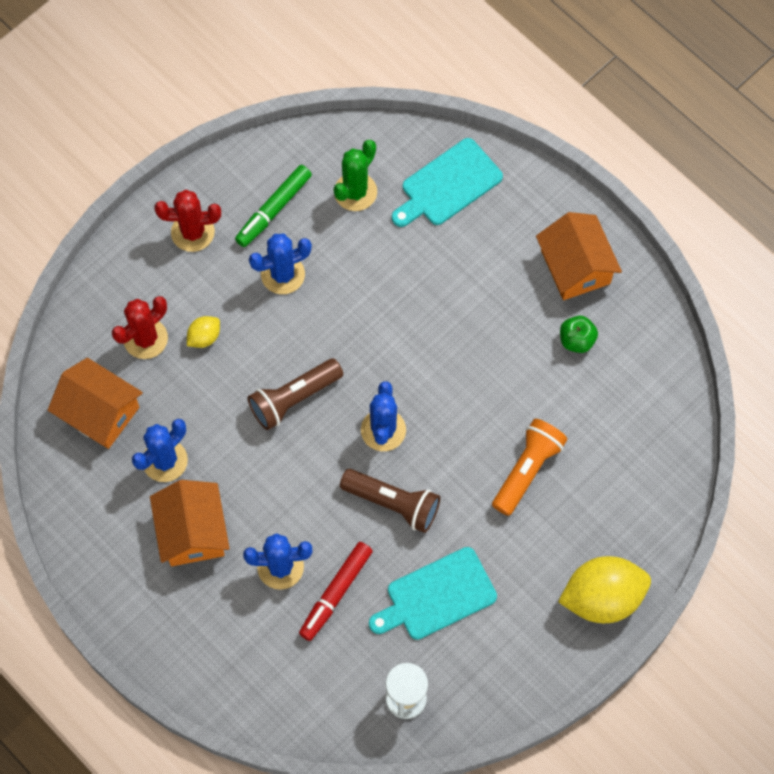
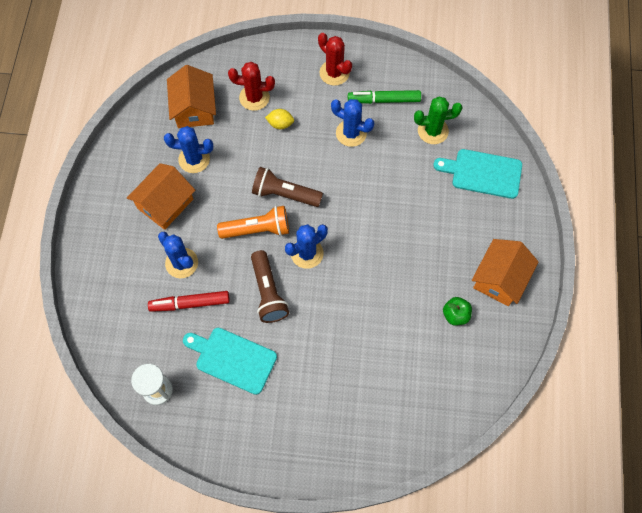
camera: 50 degrees right, 0 degrees up
orange flashlight [492,419,568,516] -> orange flashlight moved to [217,206,289,239]
yellow lemon [558,556,651,623] -> none

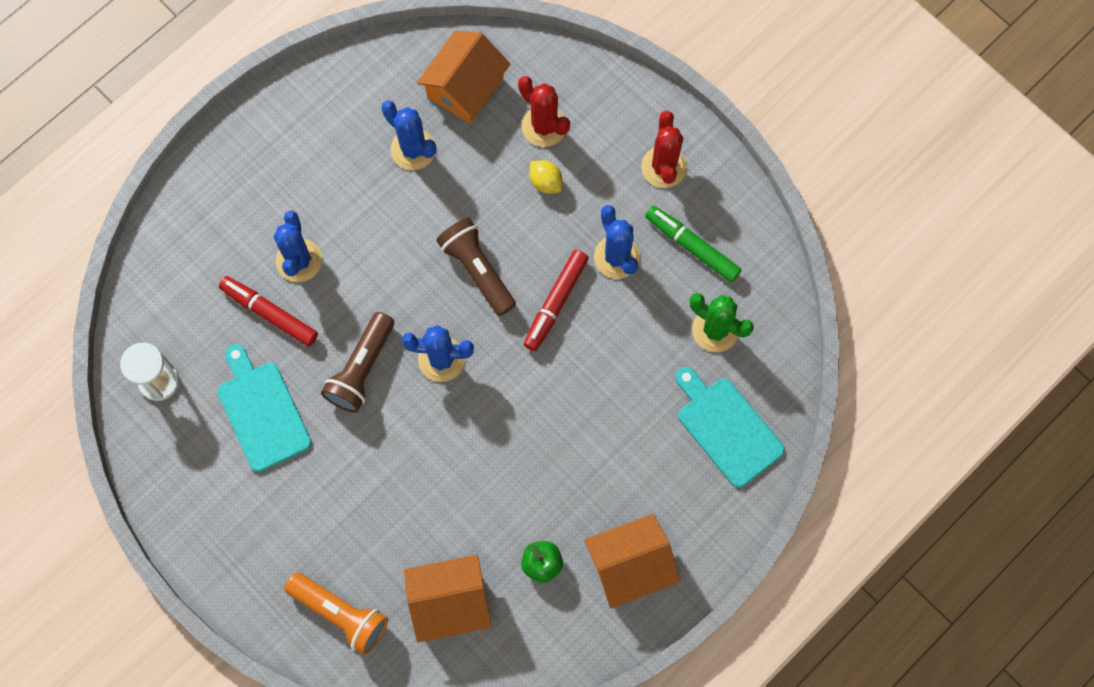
camera: 40 degrees right, 5 degrees up
orange house [127,163,195,230] -> orange house moved to [404,555,492,643]
orange flashlight [217,206,289,239] -> orange flashlight moved to [284,572,388,655]
none -> red marker [524,250,589,351]

